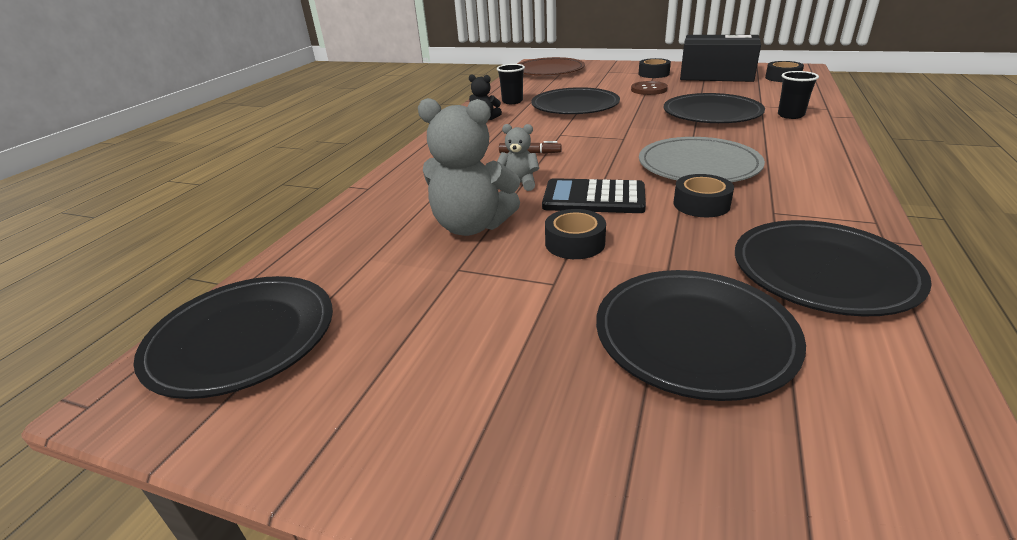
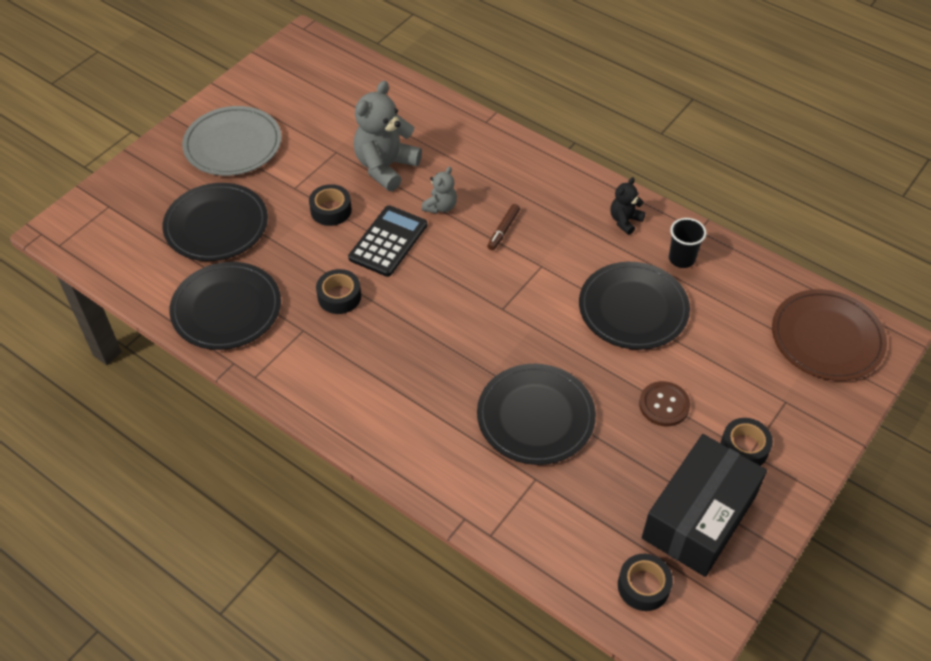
camera: 105 degrees right, 20 degrees up
black plate [134,276,333,399] -> none
grey plate [639,137,765,182] -> grey plate moved to [182,106,281,176]
black cup [778,71,819,119] -> none

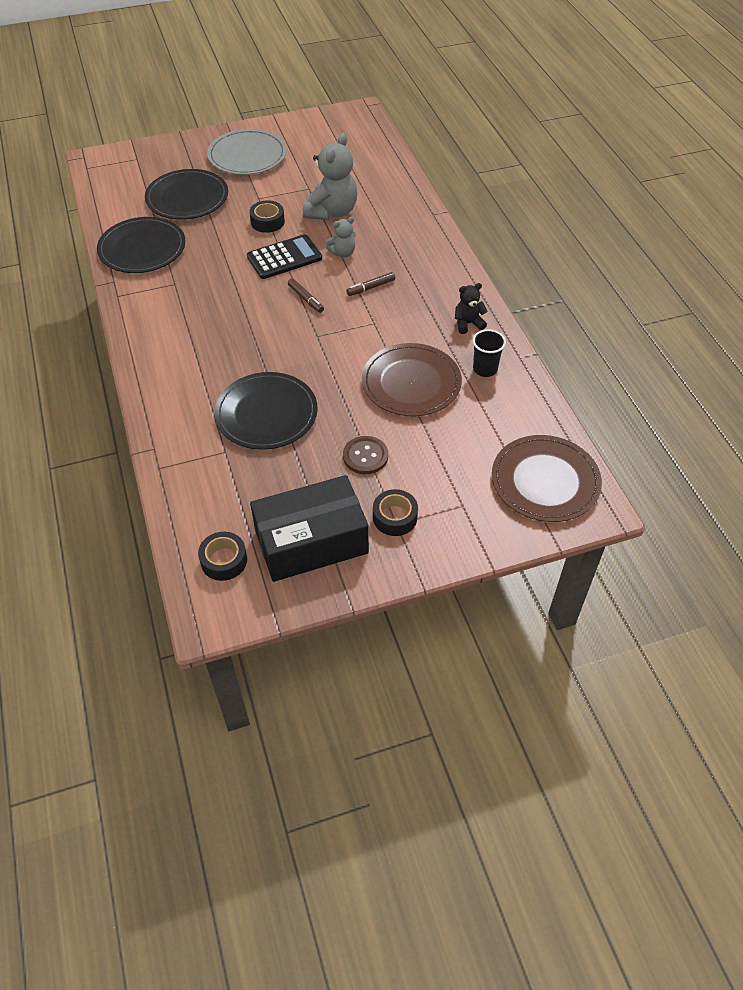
camera: 35 degrees right, 0 degrees up
black tape [316,269,361,314] -> none
grey teddy bear [354,81,422,191] -> grey teddy bear turned 135 degrees clockwise [303,133,357,220]
black plate [579,262,690,350] -> brown plate [362,343,462,416]
none -> brown marker [288,278,324,313]

